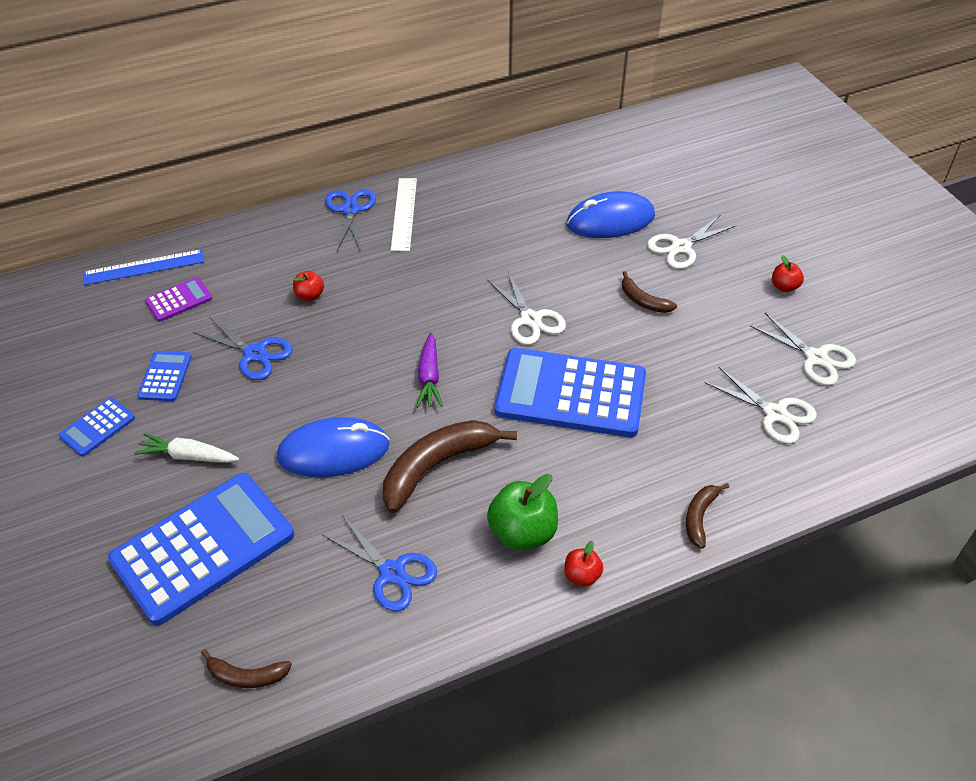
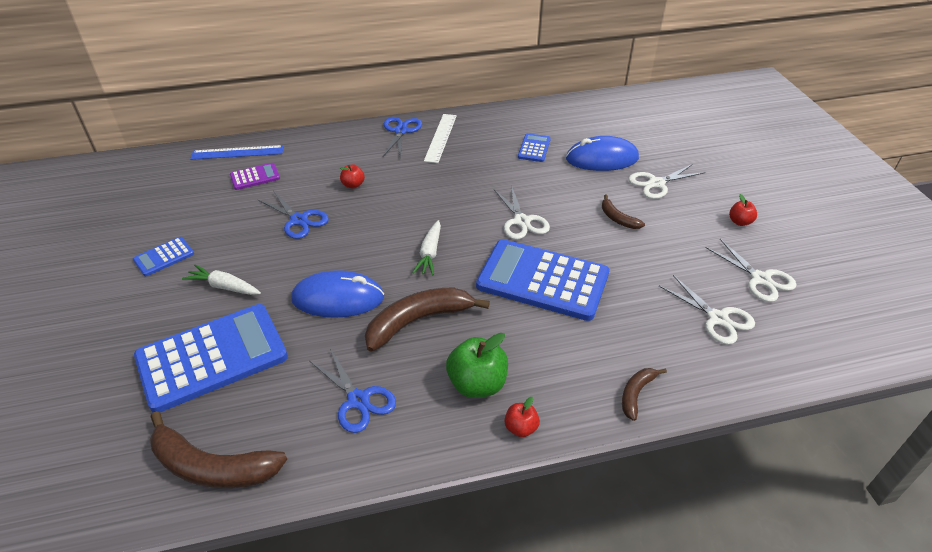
camera: 10 degrees right, 5 degrees down
blue calculator [137,351,192,401] -> blue calculator moved to [518,133,551,162]
brown banana [201,649,292,688] -> brown banana [150,411,287,488], size x1.93
purple carrot [416,333,443,407] -> white carrot [412,220,441,275]

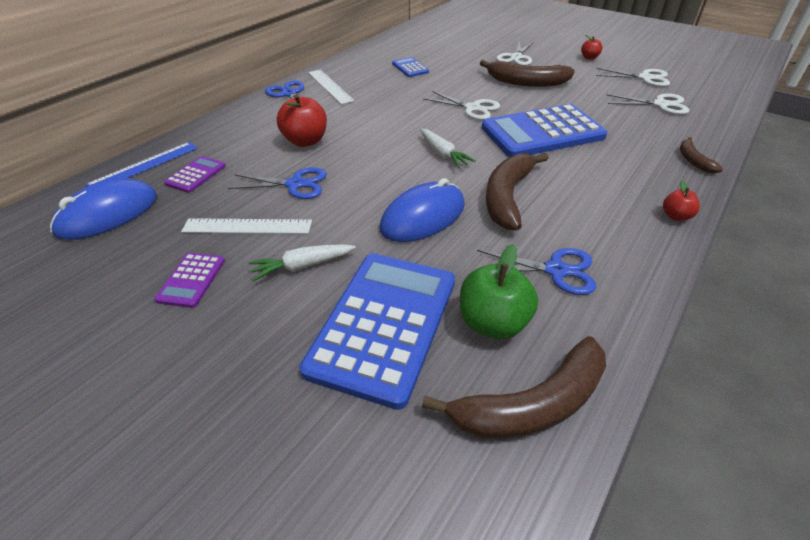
camera: 40 degrees left, 0 degrees up
blue calculator [133,237,194,276] -> purple calculator [154,253,225,308]
red apple [340,165,365,189] -> red apple [277,95,327,147], size x1.86
green apple [446,333,508,398] -> green apple moved to [460,244,538,339]
blue mouse [566,136,639,171] -> blue mouse moved to [50,179,157,240]
brown banana [602,194,645,229] -> brown banana [480,60,575,87], size x1.93
none -> white ruler [181,218,312,234]

